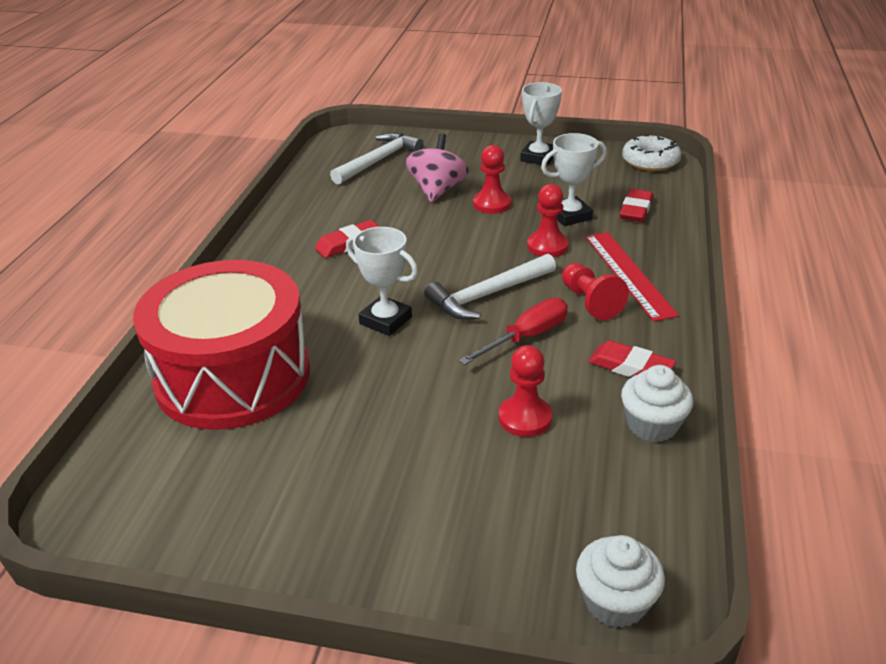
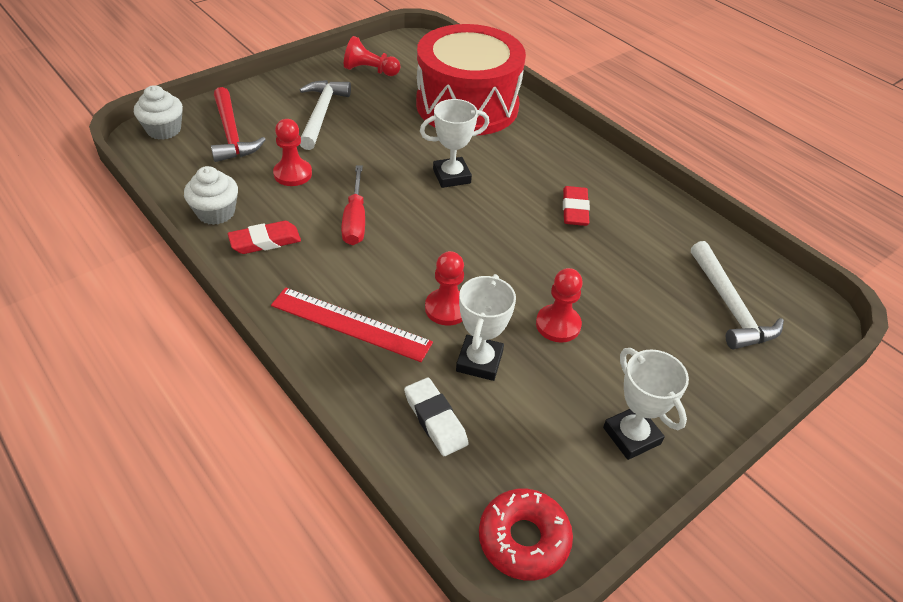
camera: 125 degrees right, 10 degrees up
pink spinning top [406,133,468,202] -> none
white hammer [424,254,556,320] -> white hammer moved to [300,80,351,150]
red pawn [562,263,629,320] -> red pawn moved to [344,36,401,76]
red eraser [620,189,653,222] -> white eraser [404,378,469,456]
white donut [622,135,681,171] -> red donut [479,489,573,581]
none -> red hammer [211,87,266,162]

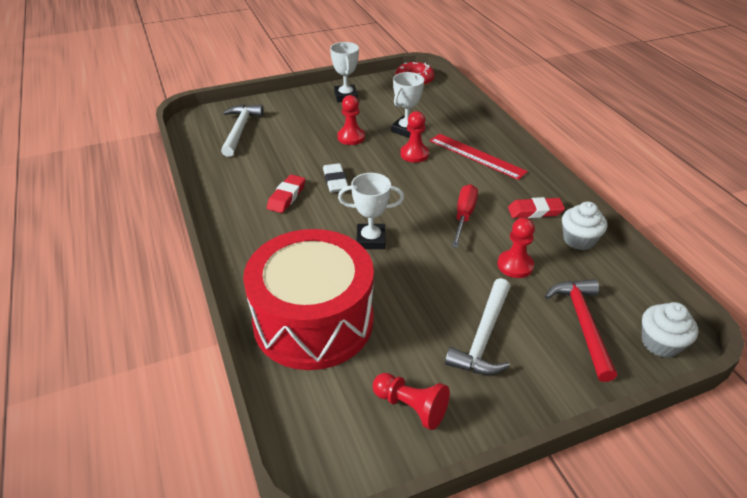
camera: 160 degrees left, 5 degrees down
white eraser [404,378,469,456] -> white eraser moved to [323,163,348,193]

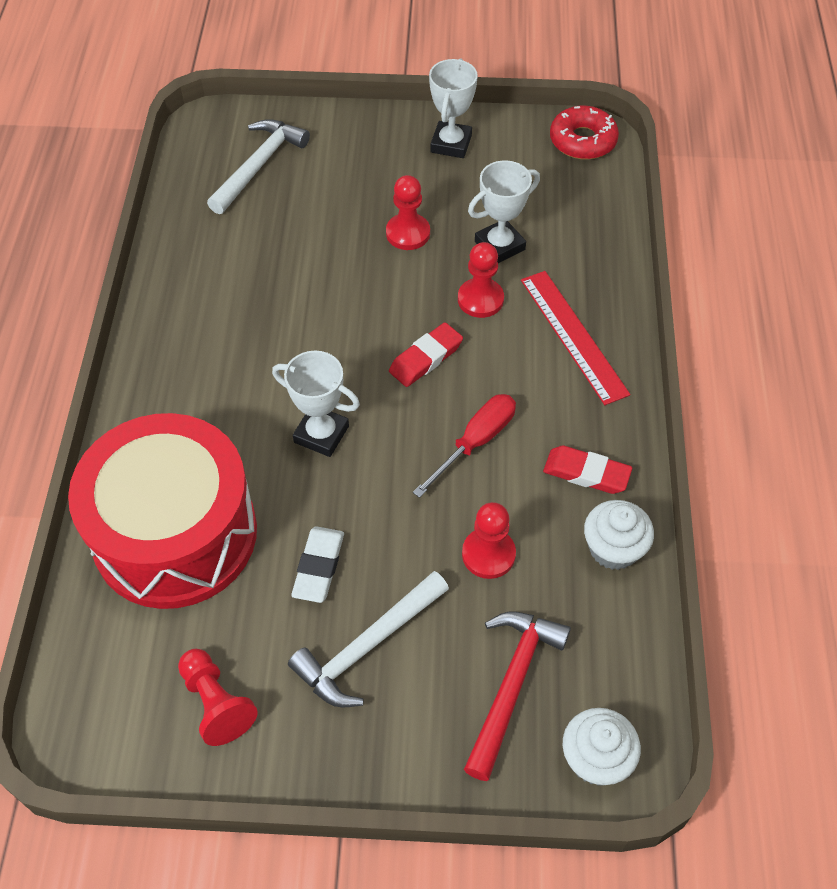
camera: 25 degrees right, 15 degrees up
red eraser [267,174,306,213] -> red eraser moved to [389,322,463,387]
white eraser [323,163,348,193] -> white eraser moved to [291,526,344,603]

